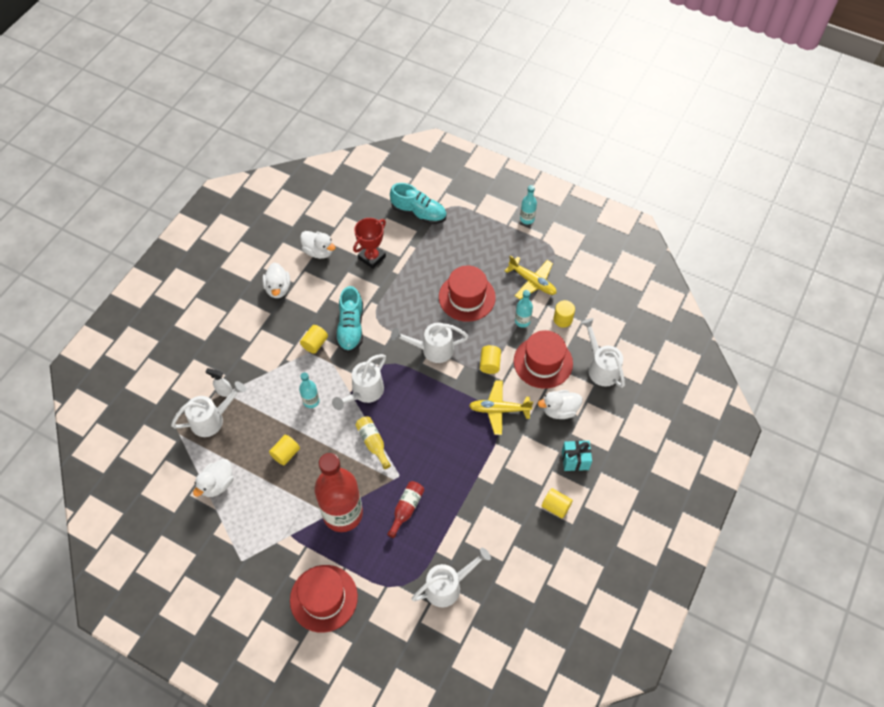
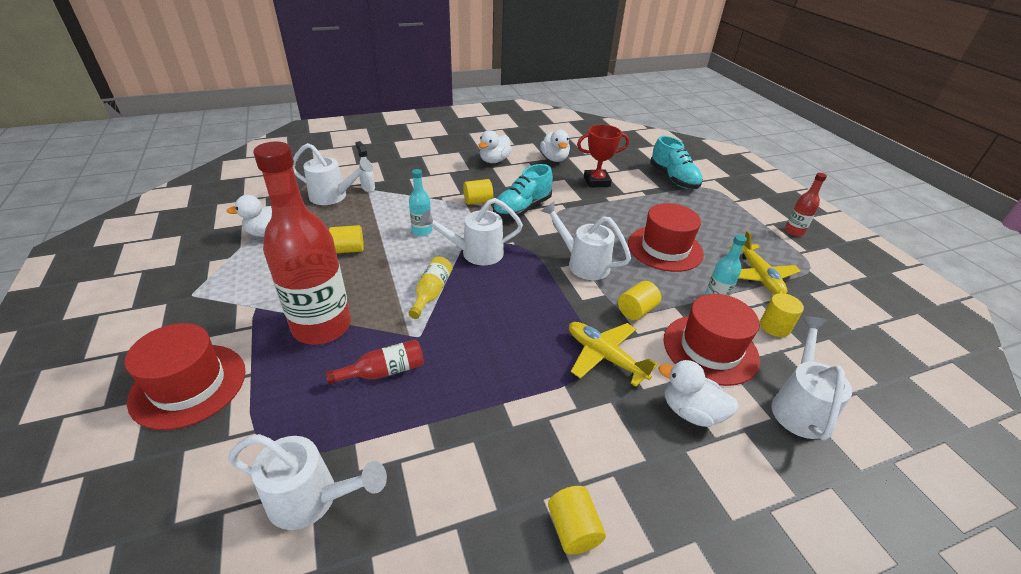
camera: 40 degrees right, 20 degrees down
turquoise bottle [520,185,537,224] -> red bottle [785,173,827,236]
turquoise gift [562,441,592,471] -> none

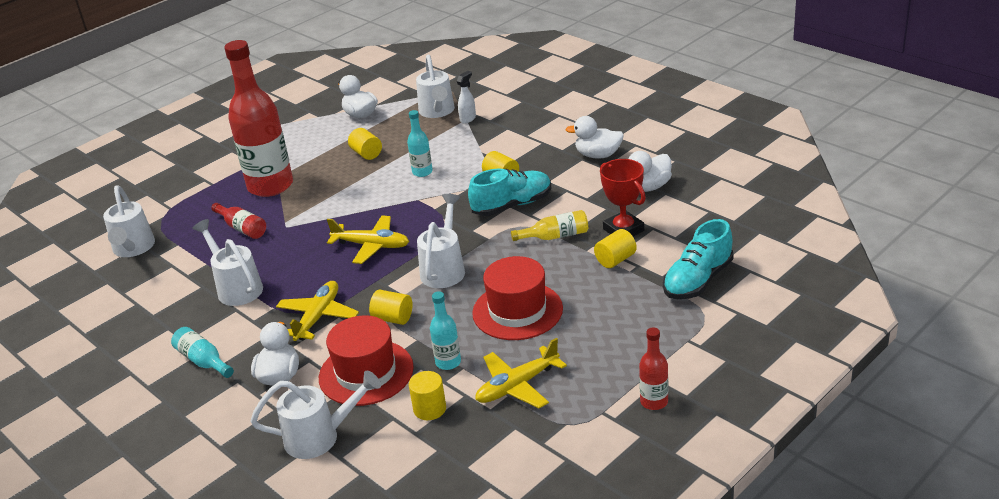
camera: 70 degrees right, 5 degrees down
red hat [125,323,245,430] -> none
yellow bottle [409,256,452,319] -> yellow bottle moved to [511,210,588,241]
white watering can [419,198,523,266] -> white watering can moved to [192,219,263,306]
turquoise shoe [493,164,553,218] -> turquoise shoe turned 135 degrees clockwise [468,169,551,216]
yellow cylinder [548,486,606,555] -> yellow cylinder moved to [594,229,637,268]
none -> turquoise bottle [171,327,234,378]
none -> yellow plane [327,215,409,264]

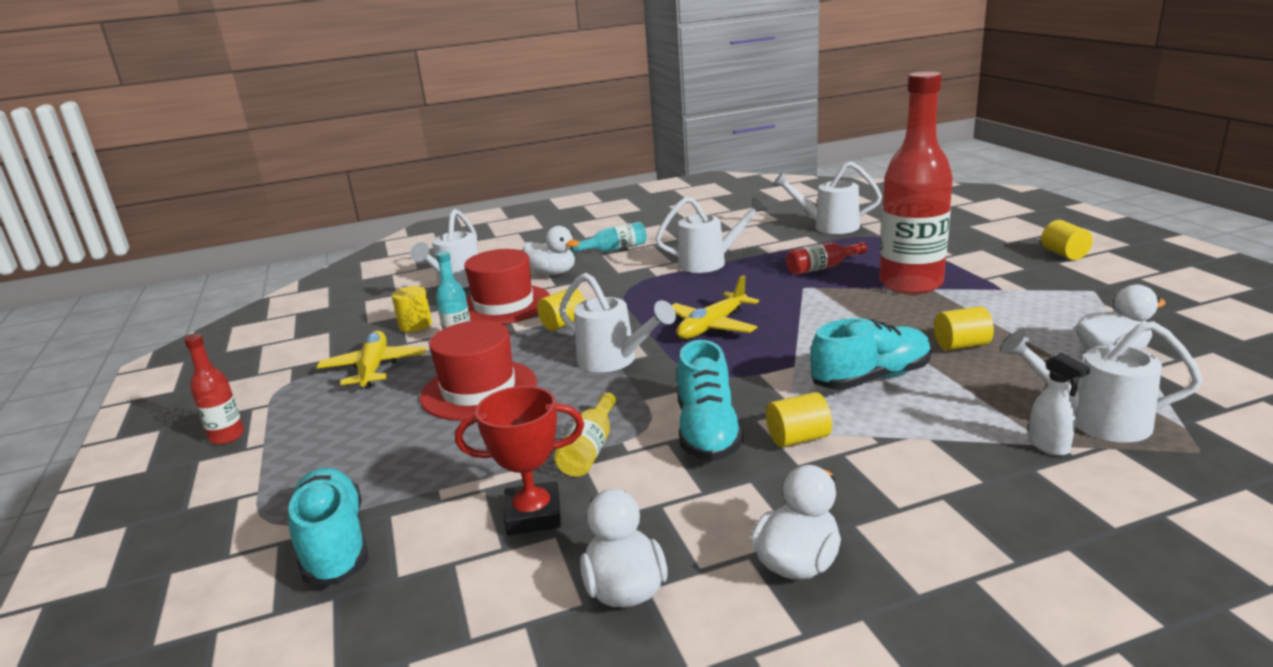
camera: 115 degrees right, 10 degrees down
yellow plane [276,281,359,341] -> none
turquoise bottle [407,110,433,177] -> turquoise shoe [810,318,932,390]
yellow cylinder [594,229,637,268] -> yellow cylinder moved to [1041,220,1093,260]

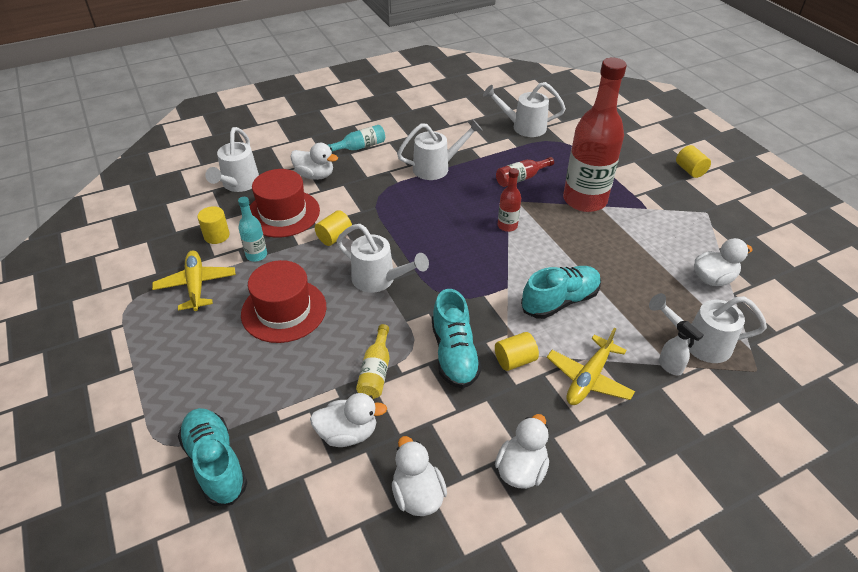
camera: 10 degrees left, 20 degrees up
red bottle [184,334,244,445] -> red bottle moved to [498,168,521,232]
red trophy [455,386,584,535] -> white duck [310,393,387,447]
yellow plane [671,275,759,339] -> yellow plane moved to [547,328,635,405]
yellow cylinder [934,306,994,350] -> none

